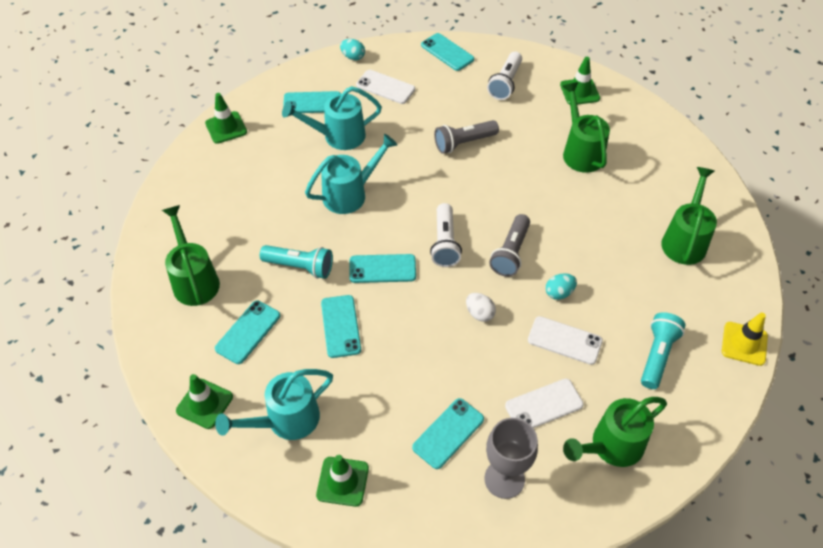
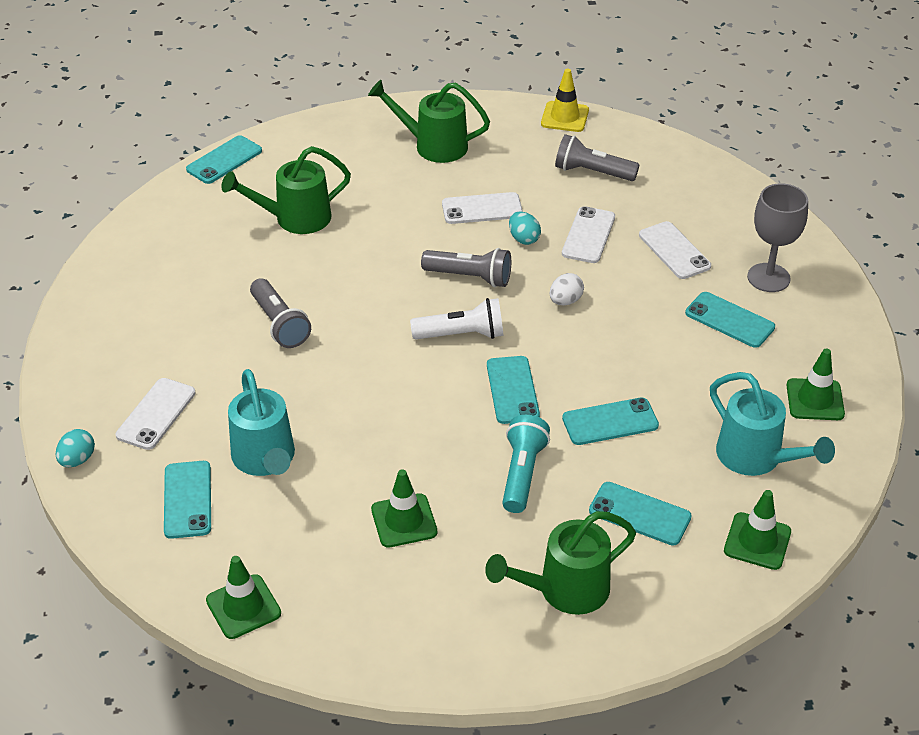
camera: 95 degrees left, 10 degrees down
turquoise watering can [305,134,397,214] -> none
turquoise phone [421,33,474,71] -> turquoise phone moved to [186,135,262,184]
white flashlight [487,52,522,100] -> none
green traffic cone [560,57,600,105] -> green traffic cone moved to [371,469,437,548]
green watering can [563,397,667,467] -> none
turquoise flashlight [641,312,686,389] -> grey flashlight [555,134,639,181]
none -> white phone [442,192,523,224]

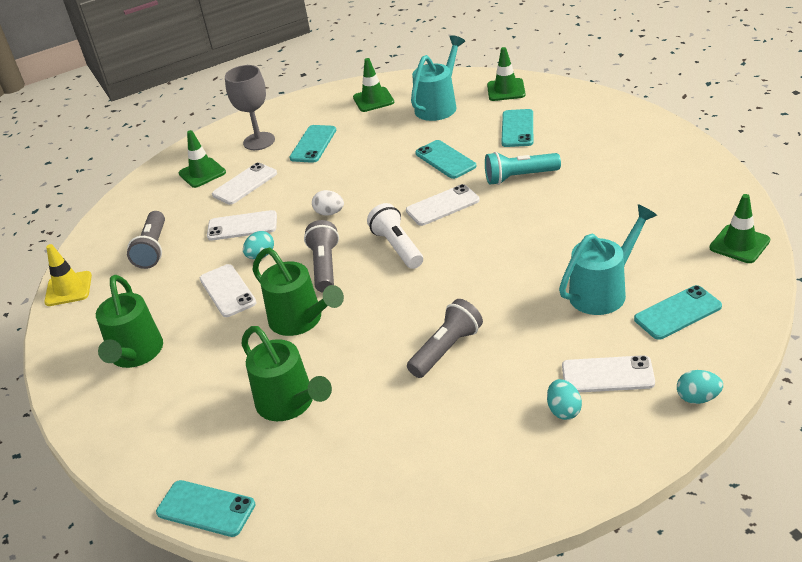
camera: 105 degrees left, 5 degrees down
green traffic cone [371,469,437,548] -> green traffic cone moved to [179,130,226,188]
green watering can [485,511,636,615] -> green watering can moved to [252,248,344,336]
turquoise phone [487,356,540,424] -> white phone [406,184,480,226]
none -> turquoise egg [547,379,582,420]

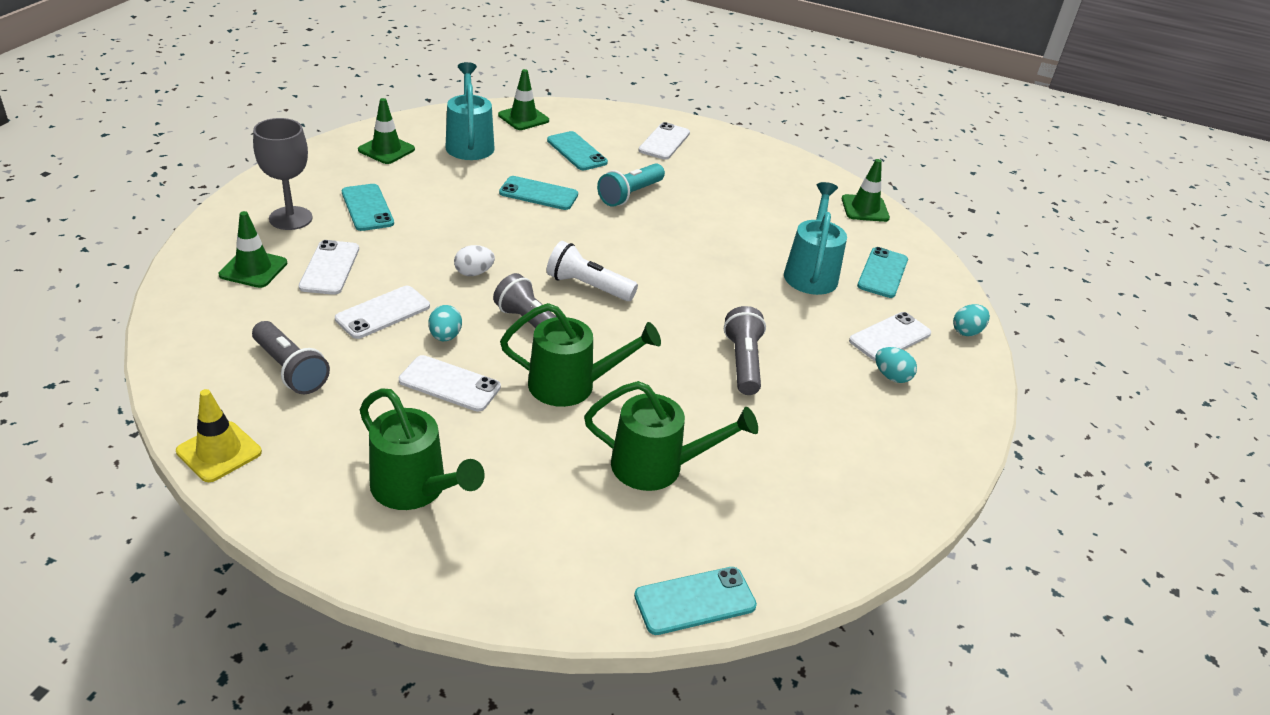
camera: 50 degrees left, 0 degrees up
white phone [406,184,480,226] -> white phone moved to [638,122,690,160]

